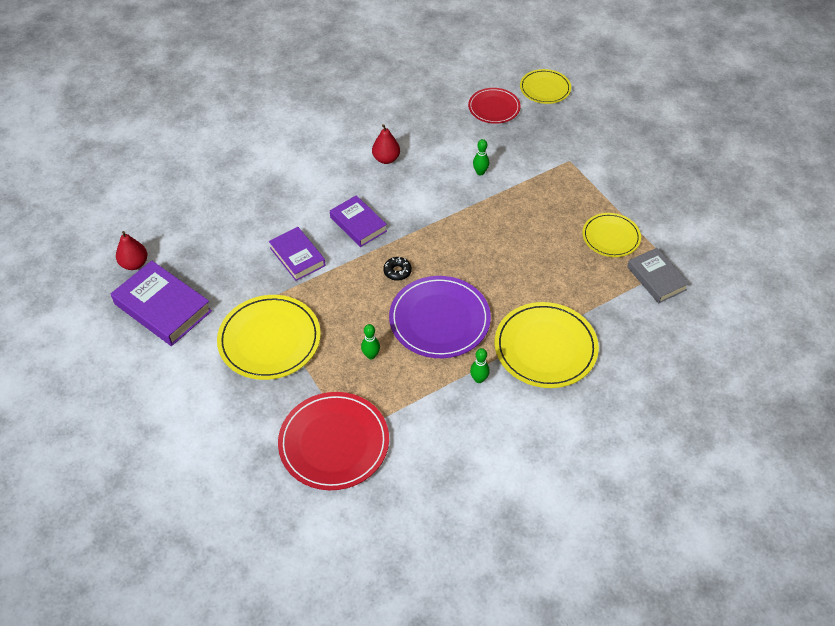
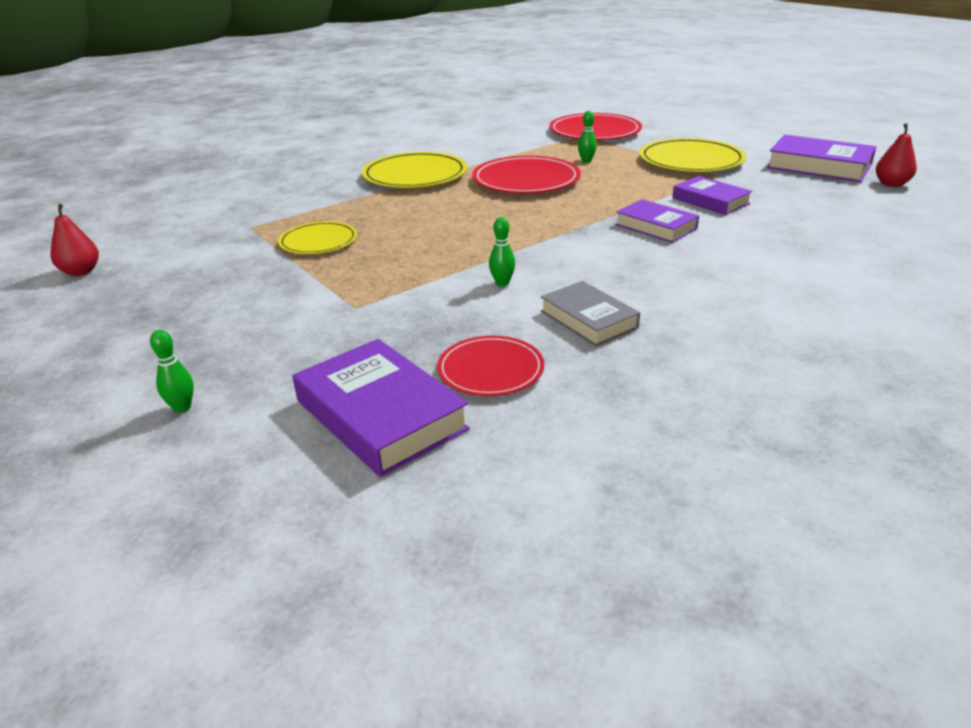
camera: 175 degrees right, 20 degrees down
red pear [372,124,400,164] -> red pear moved to [51,204,99,276]
black donut [383,257,412,281] -> none
purple plate [389,276,491,358] -> red plate [472,156,581,194]
green bowling pin [470,348,490,383] -> green bowling pin moved to [150,330,194,413]
yellow plate [520,69,571,104] -> purple book [293,339,470,477]
grey book [627,248,689,303] -> grey book moved to [541,281,640,346]

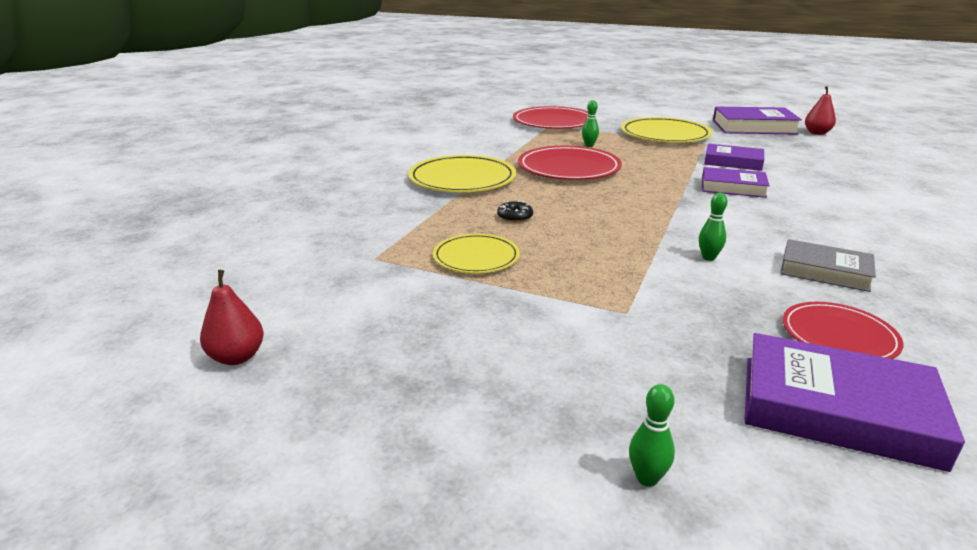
camera: 30 degrees left, 5 degrees down
none -> black donut [497,200,533,222]

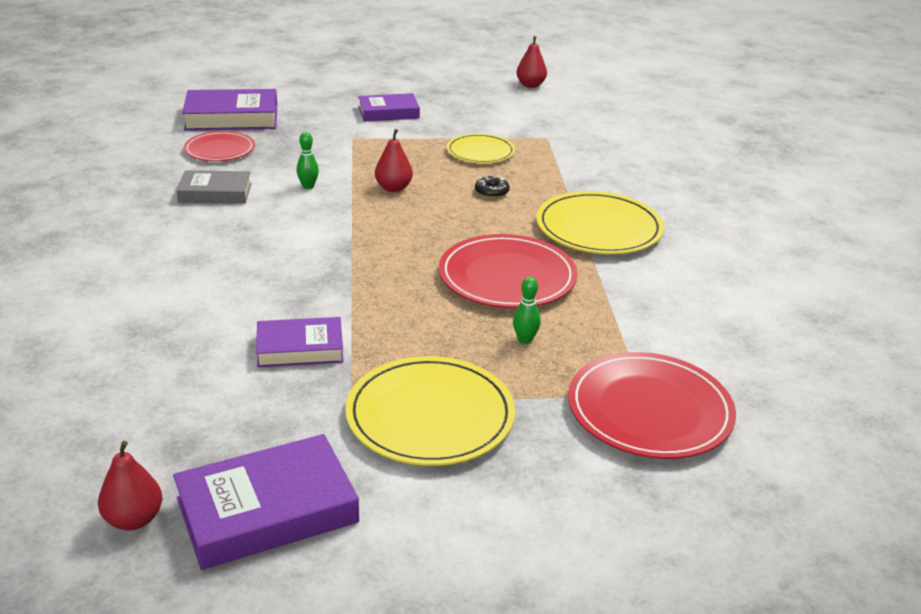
camera: 150 degrees right, 5 degrees up
green bowling pin [629,384,675,487] -> none
purple book [702,167,770,198] -> purple book moved to [358,93,420,121]
none -> red pear [375,129,413,192]

